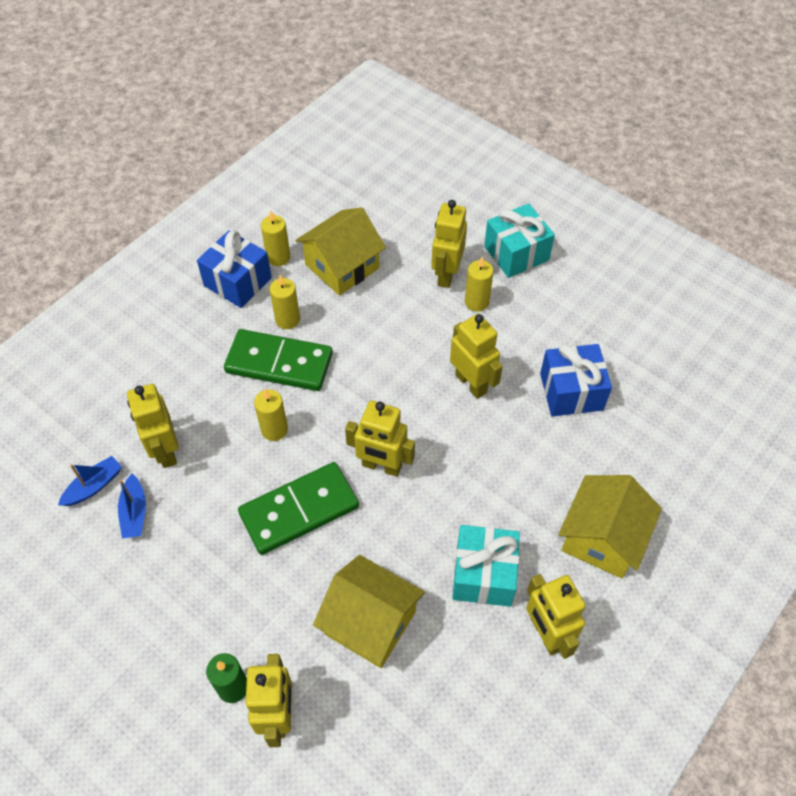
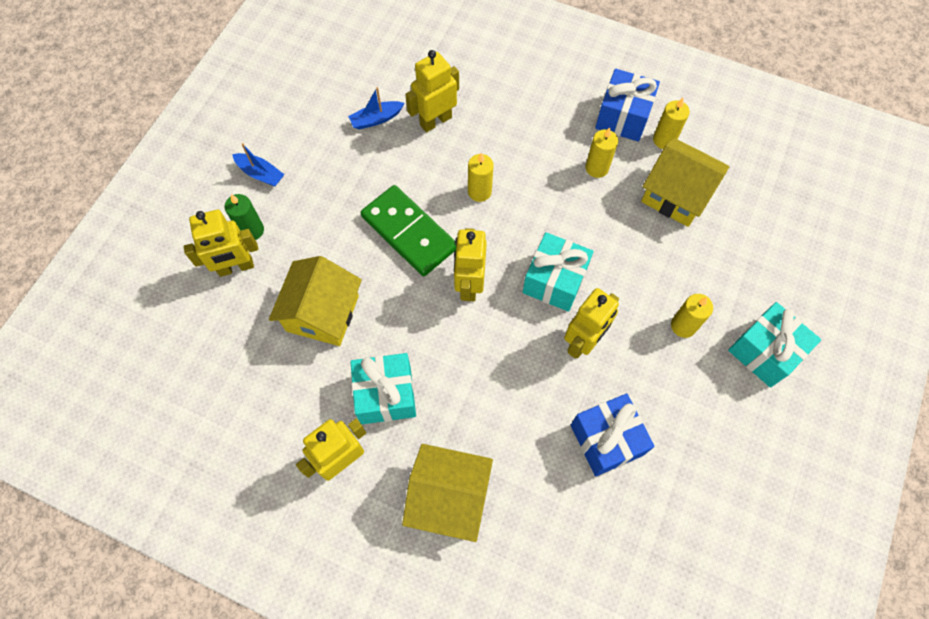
camera: 75 degrees right, 10 degrees up
blue boat [58,456,122,506] -> blue boat moved to [232,143,285,187]
green domino [224,329,333,391] -> none
yellow robot [431,200,467,288] -> none
none -> turquoise gift [522,232,594,312]

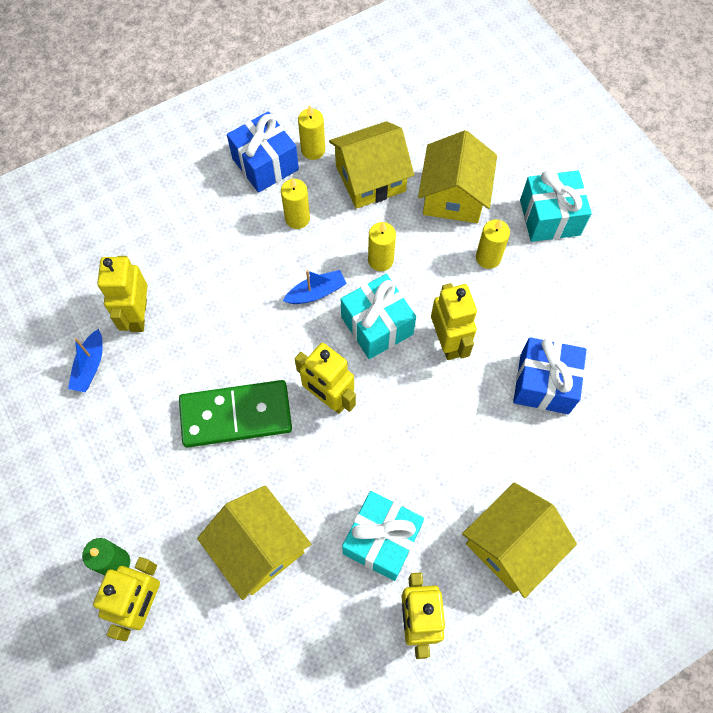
camera: 55 degrees left, 0 degrees up
blue boat [232,143,285,187] -> blue boat moved to [283,270,347,304]
yellow candle [468,153,494,202] -> yellow candle moved to [368,222,396,271]
none -> yellow house [418,130,497,223]

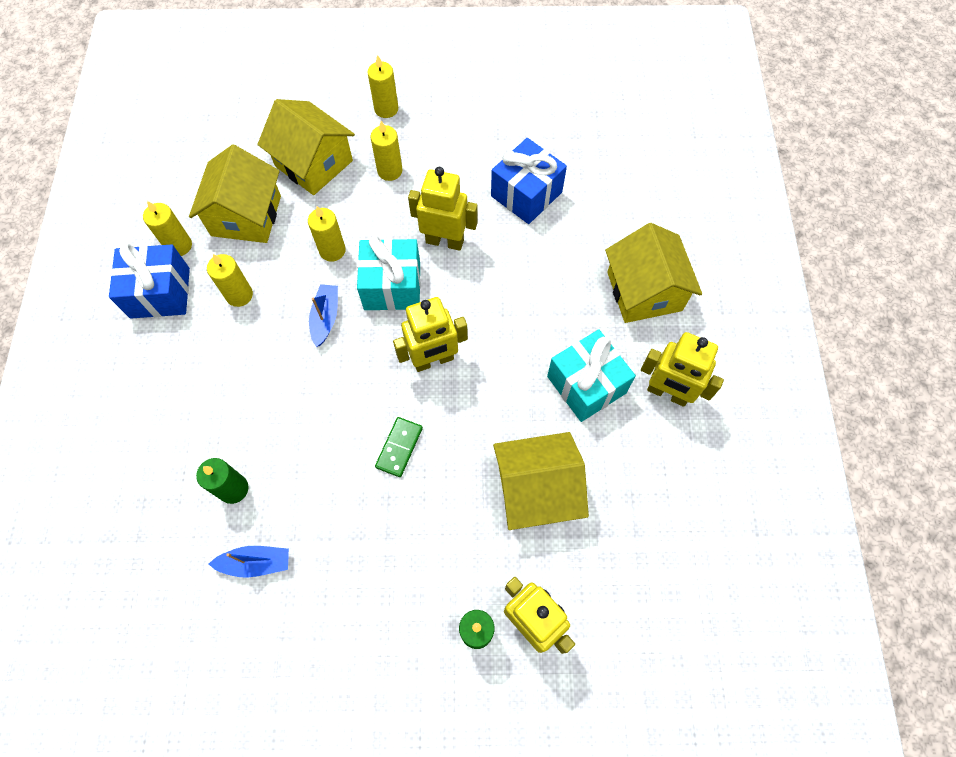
camera: 60 degrees left, 0 degrees up
blue boat [68,329,103,392] -> blue boat turned 45 degrees counterclockwise [209,546,289,578]
yellow robot [97,256,147,332] -> green candle [196,458,249,504]
green domino [179,380,292,447] -> green domino [375,417,423,477], size x0.49
turquoise gift [520,171,592,242] -> yellow candle [367,55,398,118]

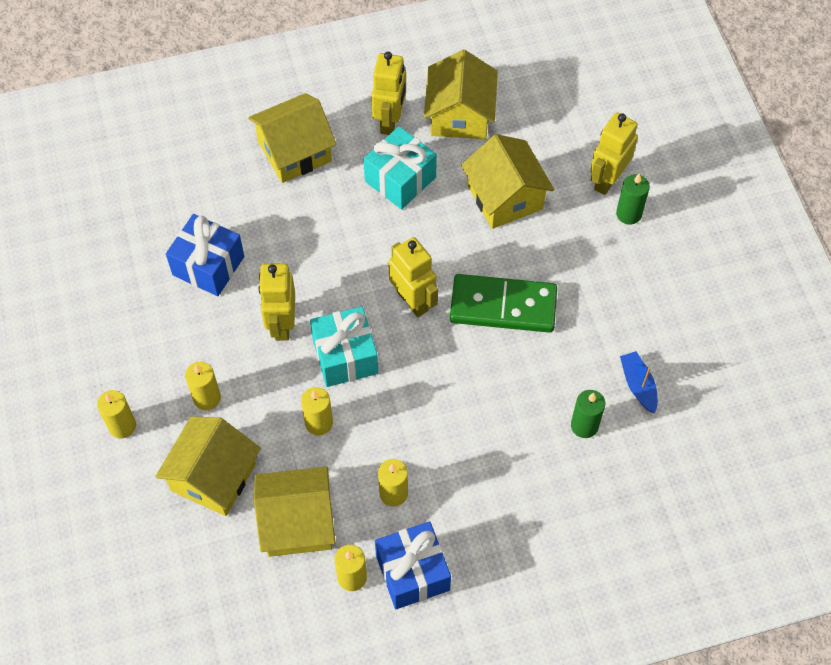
camera: 105 degrees left, 5 degrees down
blue boat [309,284,338,347] -> none
green domino [375,417,423,477] -> green domino [450,274,557,333], size x2.04
none -> yellow house [424,50,498,139]

